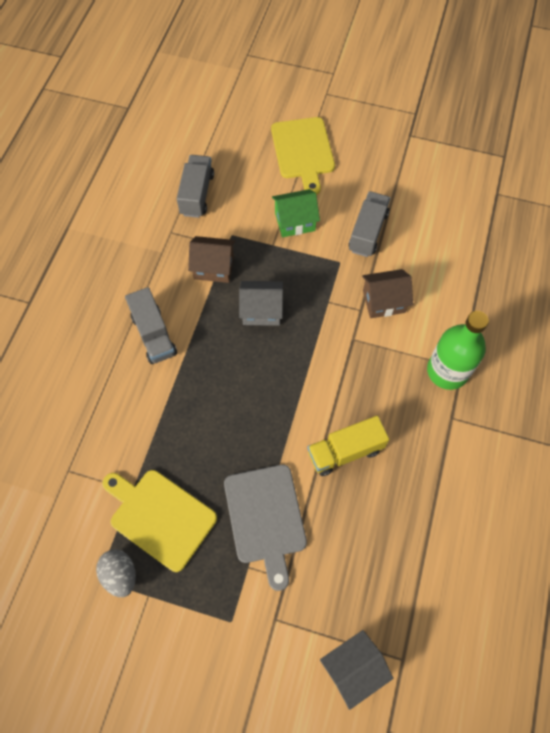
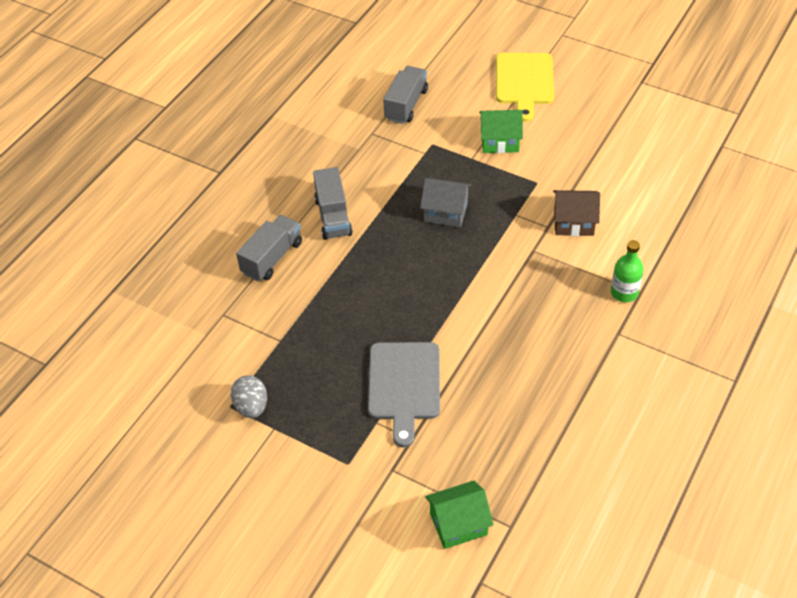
camera: 15 degrees right, 15 degrees down
yellow cutting board [102,470,217,572] -> none
brown house [188,236,235,283] -> none
yellow truck [307,416,389,476] -> none
grey house [320,630,393,710] -> green house [425,481,494,549]
grey truck [349,191,390,257] -> grey truck moved to [236,215,302,282]
green bottle [427,311,489,390] -> green bottle [611,240,644,302], size x0.62

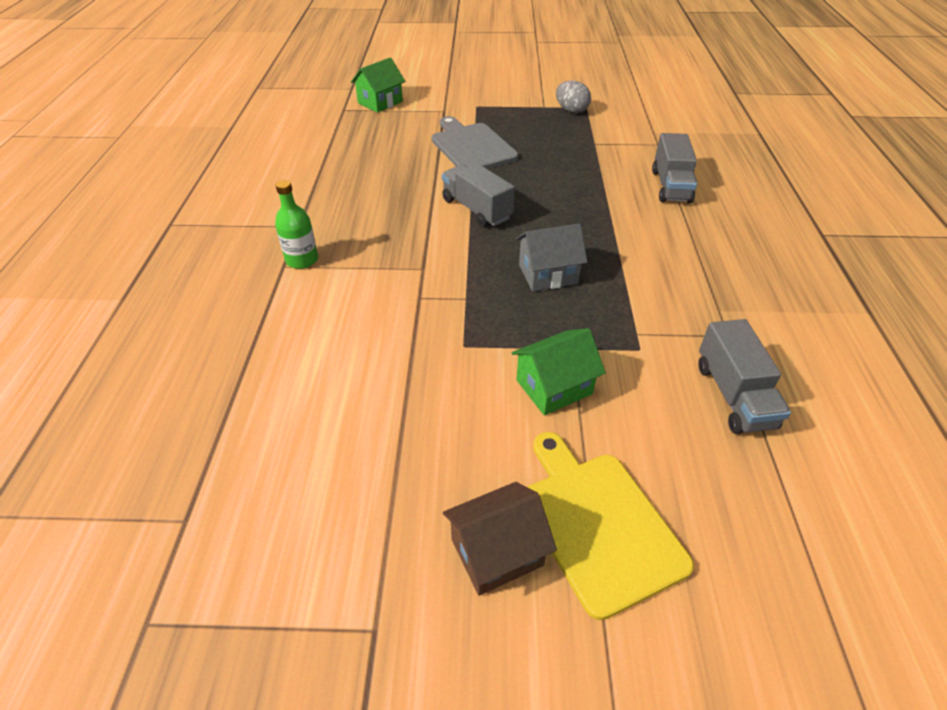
camera: 150 degrees right, 5 degrees down
grey truck [313,167,353,240] -> grey truck moved to [442,163,515,227]
brown house [553,190,600,236] -> brown house moved to [443,482,557,596]

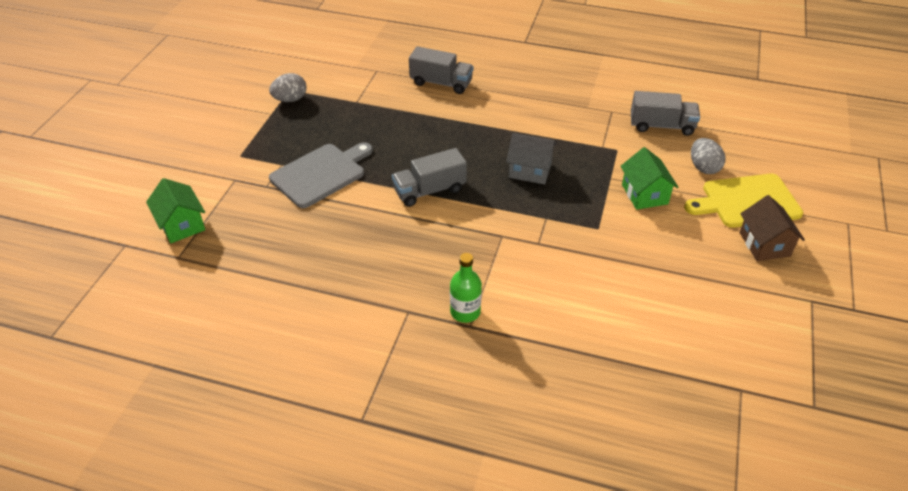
camera: 75 degrees left, 0 degrees up
grey cutting board [432,116,518,169] -> grey cutting board turned 150 degrees clockwise [269,142,373,208]
grey house [516,223,587,291] -> grey house turned 75 degrees counterclockwise [506,133,557,184]
none -> grey egg [691,138,725,174]

